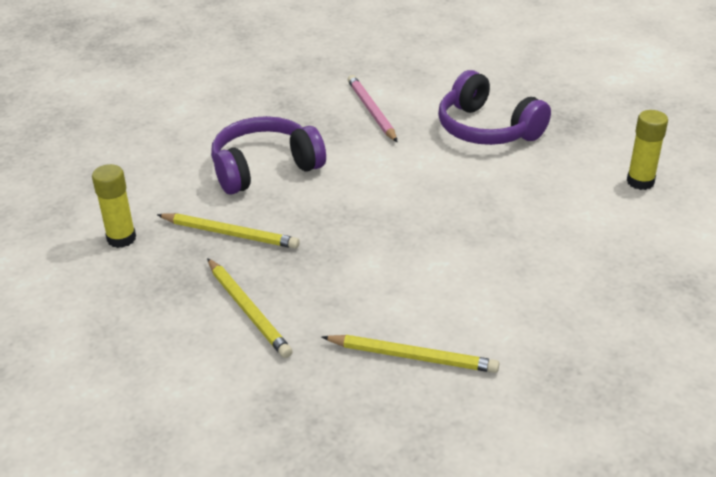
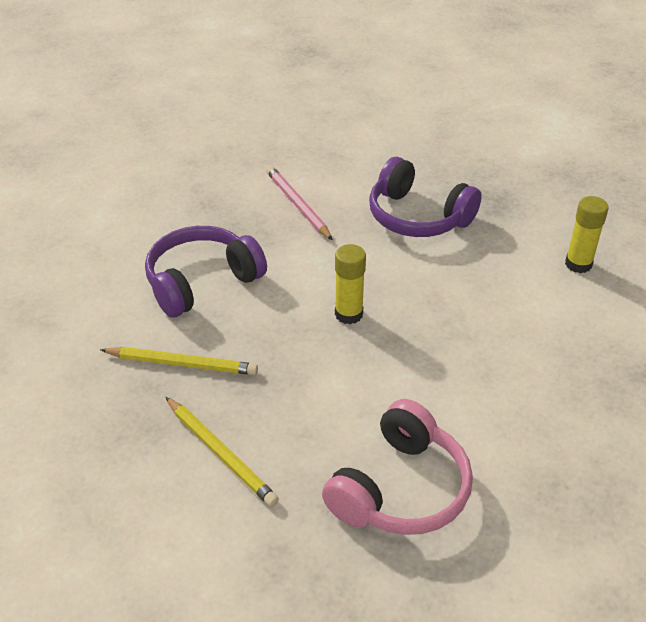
camera: 10 degrees left, 5 degrees up
yellow glue stick [92,164,136,248] -> yellow glue stick moved to [335,244,366,324]
yellow pencil [322,335,499,373] -> pink headphones [322,399,473,535]

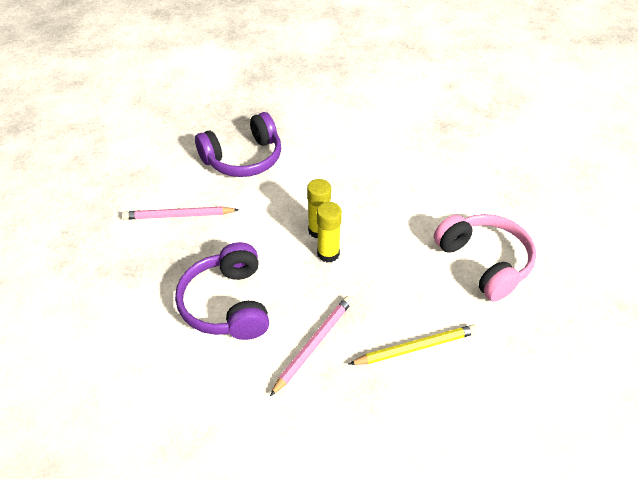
camera: 65 degrees left, 5 degrees up
yellow pencil [100,347,258,375] -> pink pencil [270,296,353,396]
yellow glue stick [565,196,609,273] -> yellow glue stick moved to [317,202,342,263]

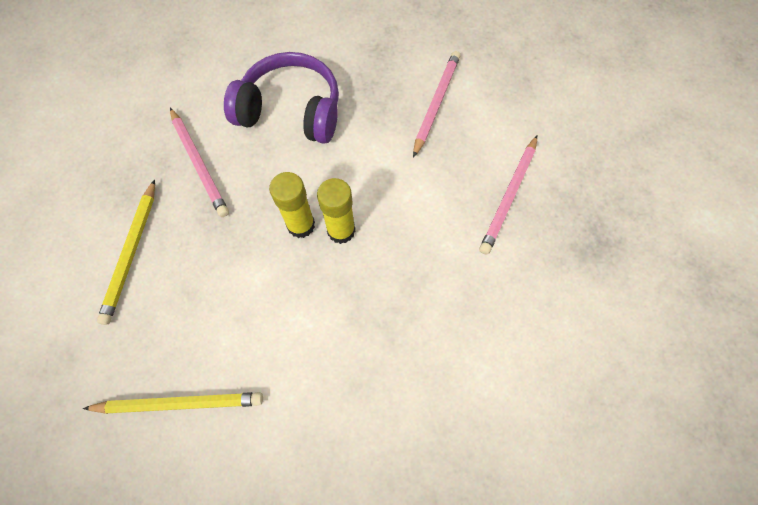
camera: 115 degrees right, 20 degrees up
purple headphones [195,112,281,177] -> pink pencil [479,135,537,255]
pink headphones [434,214,536,302] -> yellow pencil [83,392,263,414]

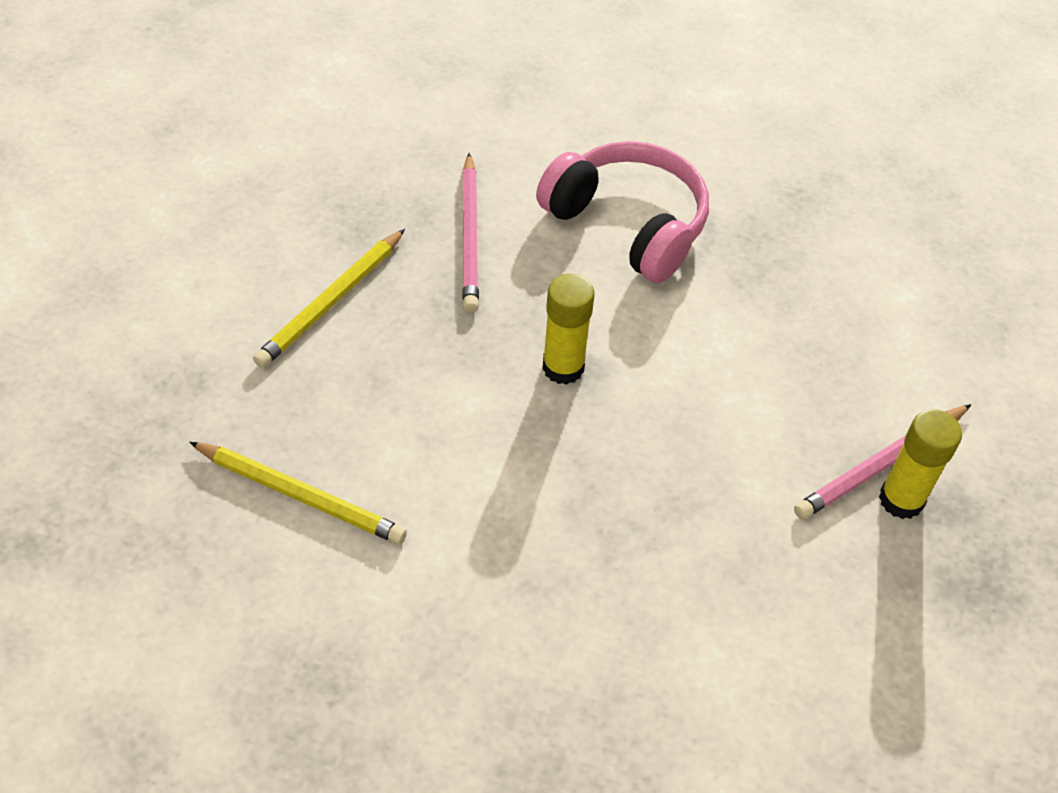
camera: 25 degrees right, 15 degrees down
purple headphones [224,52,339,144] -> pink headphones [536,141,709,283]
yellow glue stick [317,178,355,244] -> yellow glue stick moved to [879,409,962,519]
pink pencil [413,51,460,158] -> none

